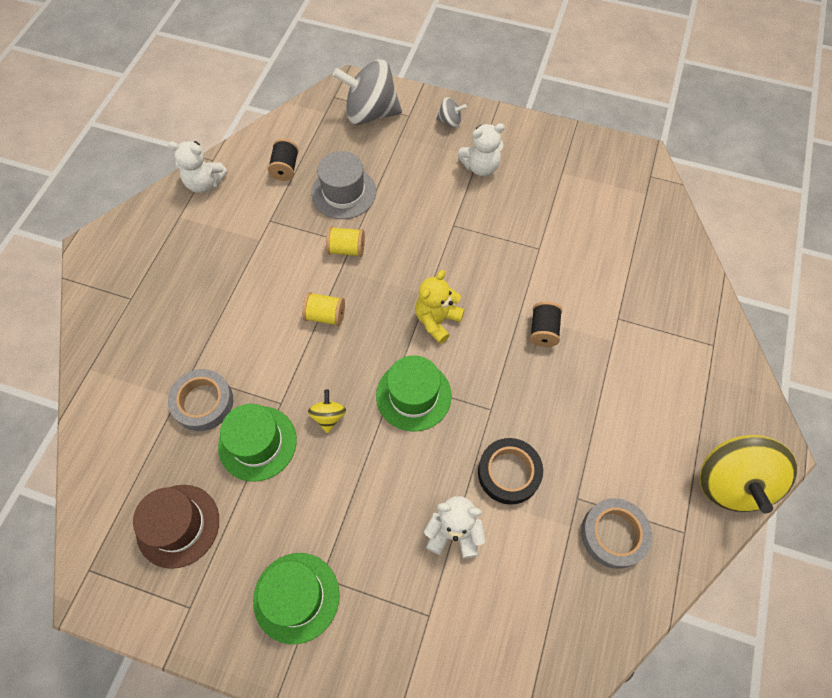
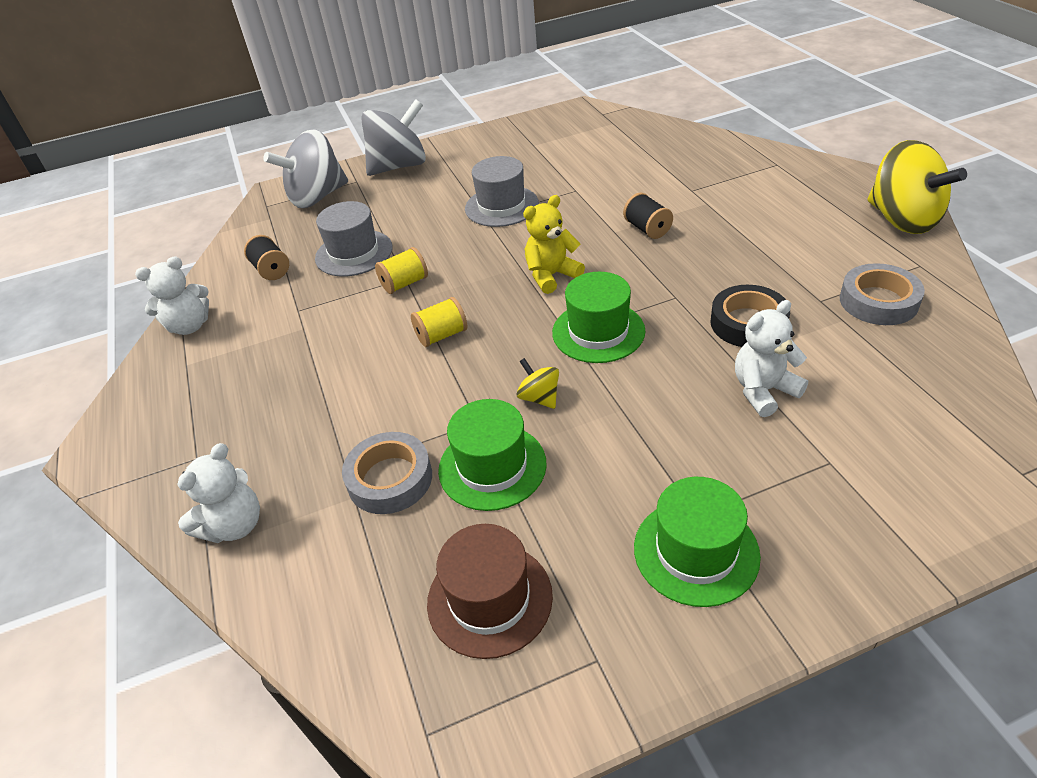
camera: 35 degrees left, 20 degrees down
yellow teddy bear [415,270,465,344] -> yellow teddy bear turned 60 degrees clockwise [523,195,585,294]
grey spinning top [436,97,467,127] -> grey spinning top [361,99,426,176], size x2.22
white teddy bear [458,123,505,176] -> white teddy bear moved to [177,443,260,543]
none -> grey hat [465,156,539,227]

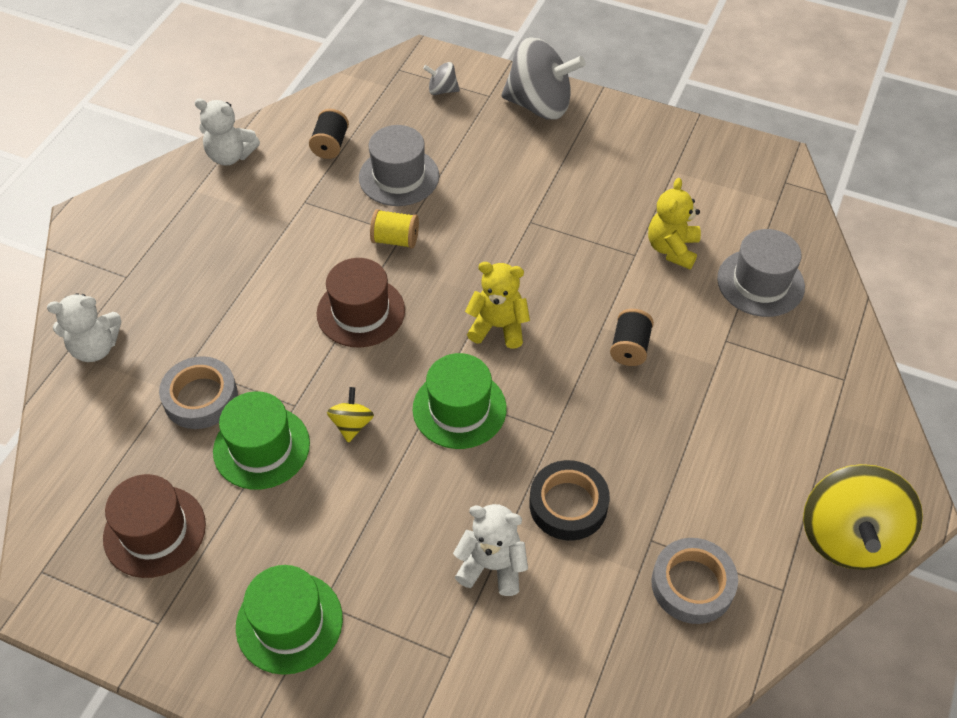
camera: 40 degrees right, 10 degrees up
grey spinning top [263,129,348,208] -> grey spinning top [423,62,460,95], size x0.45
yellow spool [411,297,467,347] -> brown hat [317,258,405,347]
grey hat [465,156,539,227] -> grey hat moved to [717,229,805,317]
none -> yellow teddy bear [648,178,701,269]

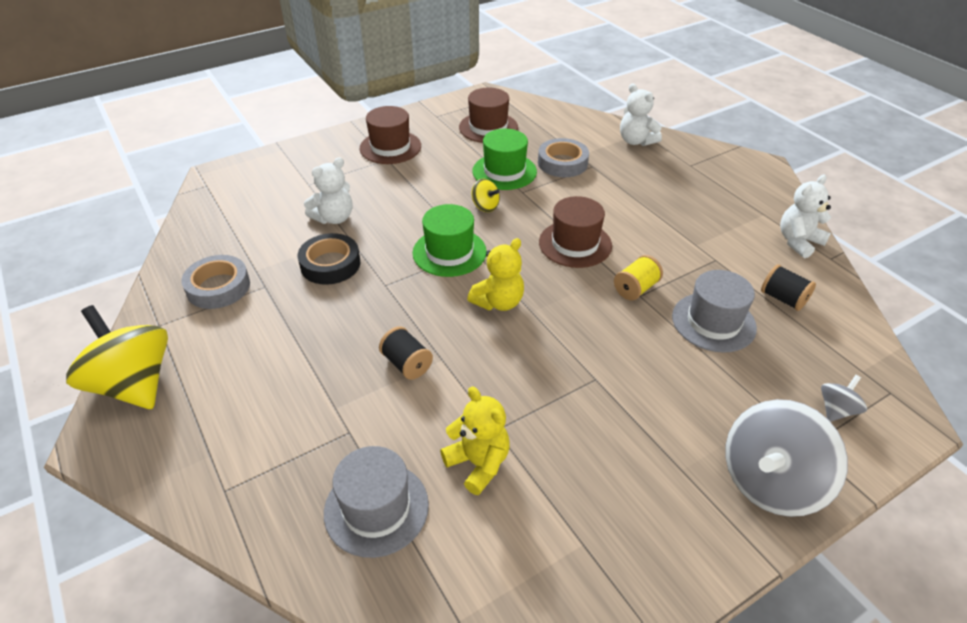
camera: 125 degrees right, 10 degrees down
white teddy bear [47,293,121,362] -> white teddy bear turned 60 degrees counterclockwise [620,83,662,146]
green hat [236,565,343,675] -> brown hat [360,106,421,164]

